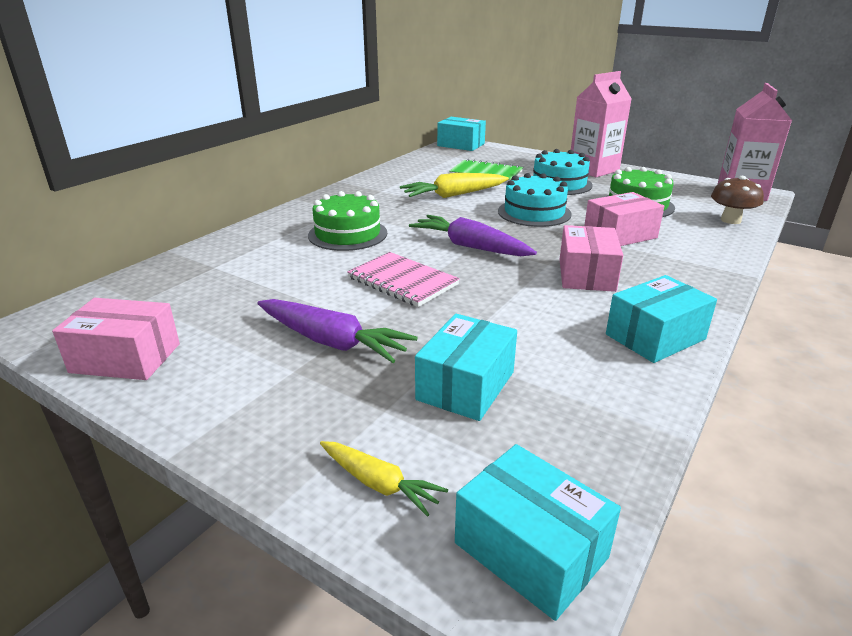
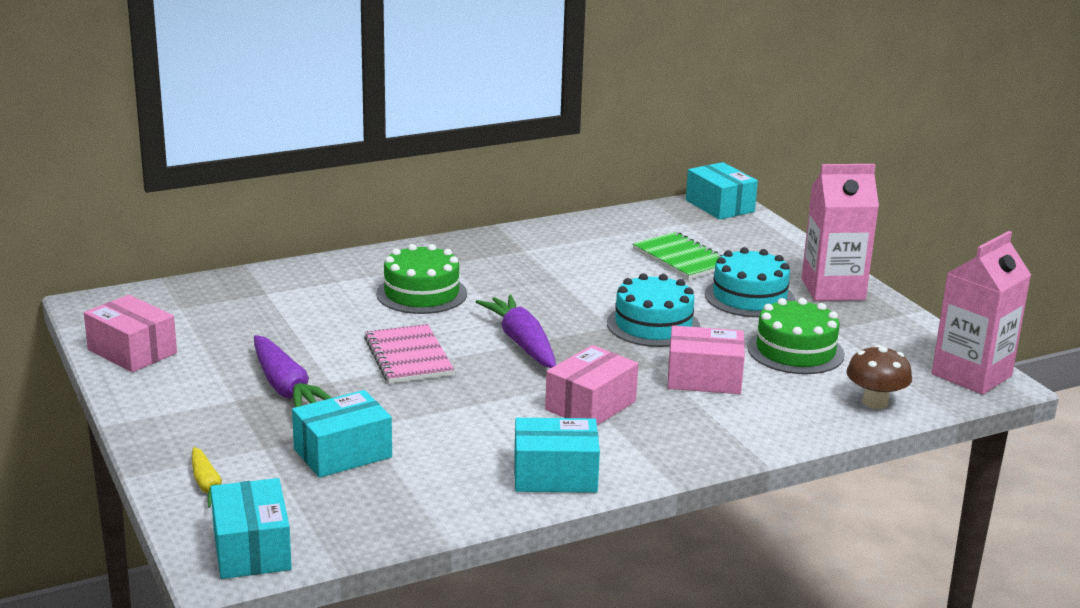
camera: 30 degrees right, 5 degrees down
yellow carrot [400,173,509,198] -> none

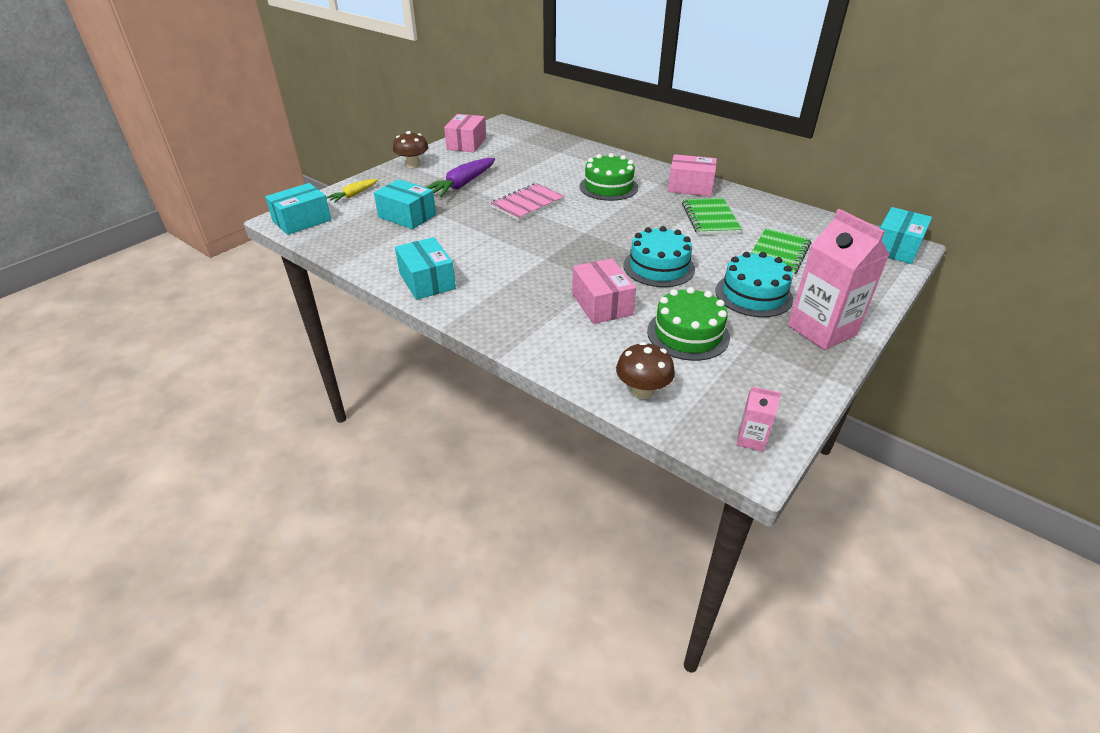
camera: 65 degrees right, 15 degrees up
purple carrot [476,295,556,368] -> none
pink box [545,345,638,426] -> pink box moved to [668,154,717,196]
pink carton [932,231,1031,395] -> pink carton [737,387,781,452], size x0.46
none -> brown mushroom [393,131,428,168]
none -> green notebook [682,198,742,235]

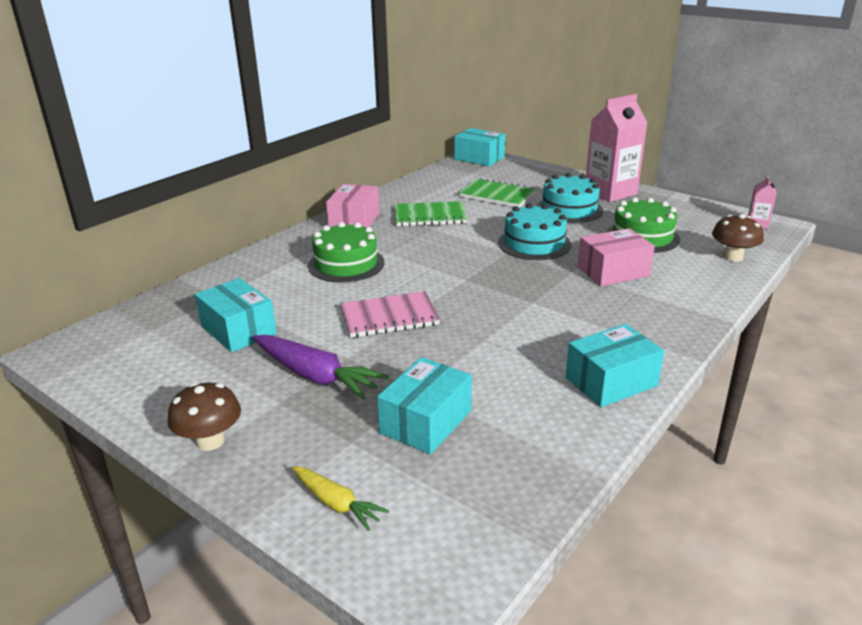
camera: 90 degrees left, 10 degrees down
turquoise box [265,183,331,235] -> turquoise box moved to [195,278,277,352]
pink box [444,114,486,152] -> none
pink notebook [490,183,565,221] -> pink notebook turned 60 degrees counterclockwise [340,291,440,338]

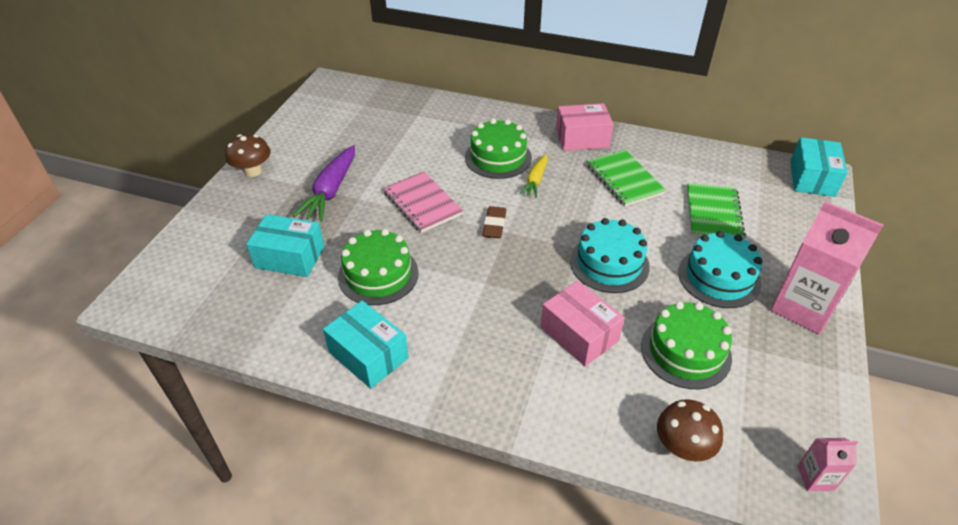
camera: 70 degrees right, 15 degrees up
turquoise box [195,278,277,352] -> none
yellow carrot [292,466,389,531] -> yellow carrot moved to [519,154,548,198]
none -> green cake [338,229,419,305]
none -> brown eraser [482,206,506,238]

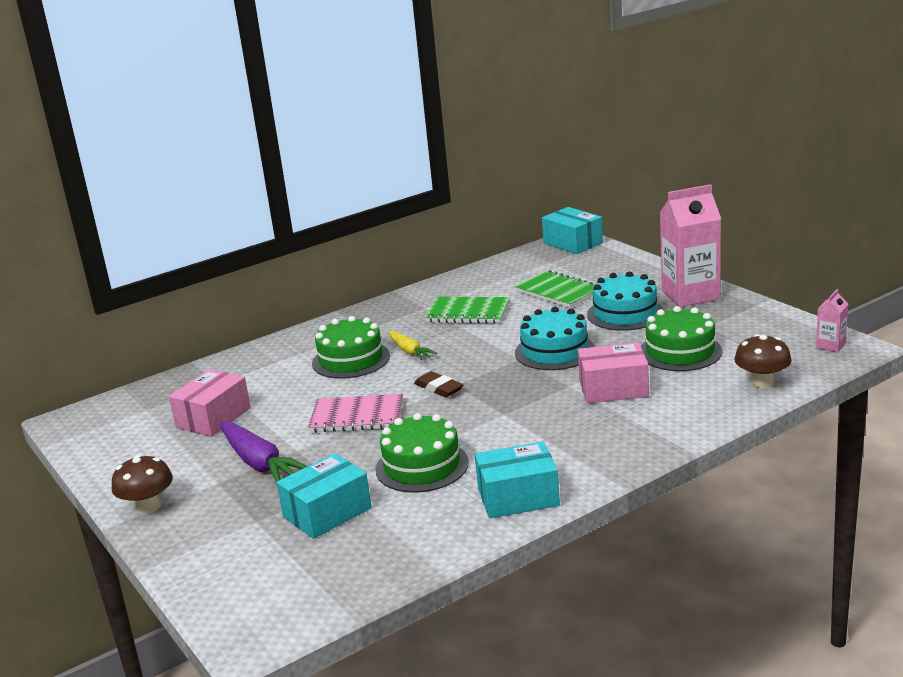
camera: 50 degrees left, 20 degrees down
pink box [556,103,613,151] -> pink box moved to [169,369,251,437]

